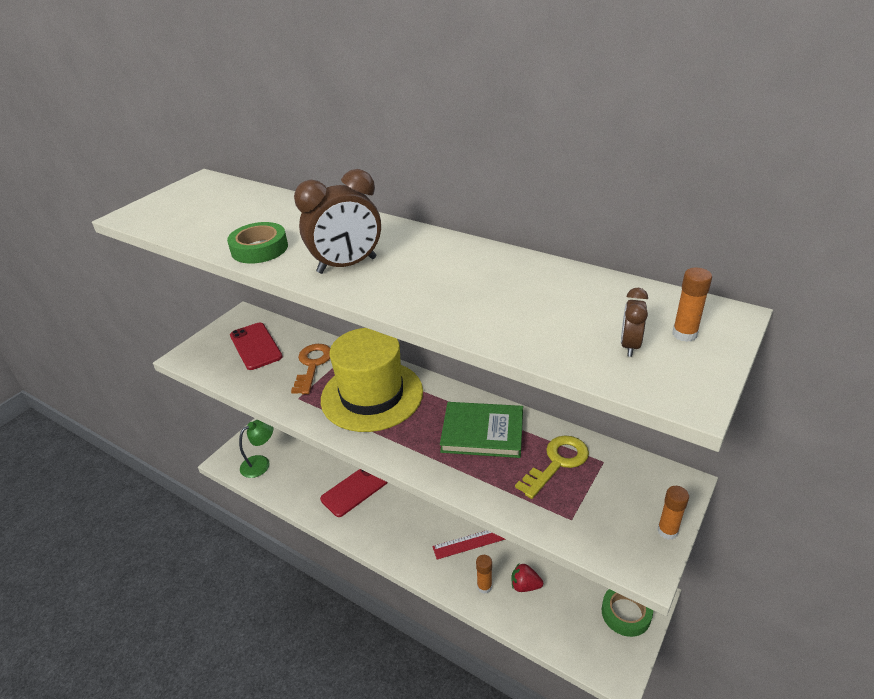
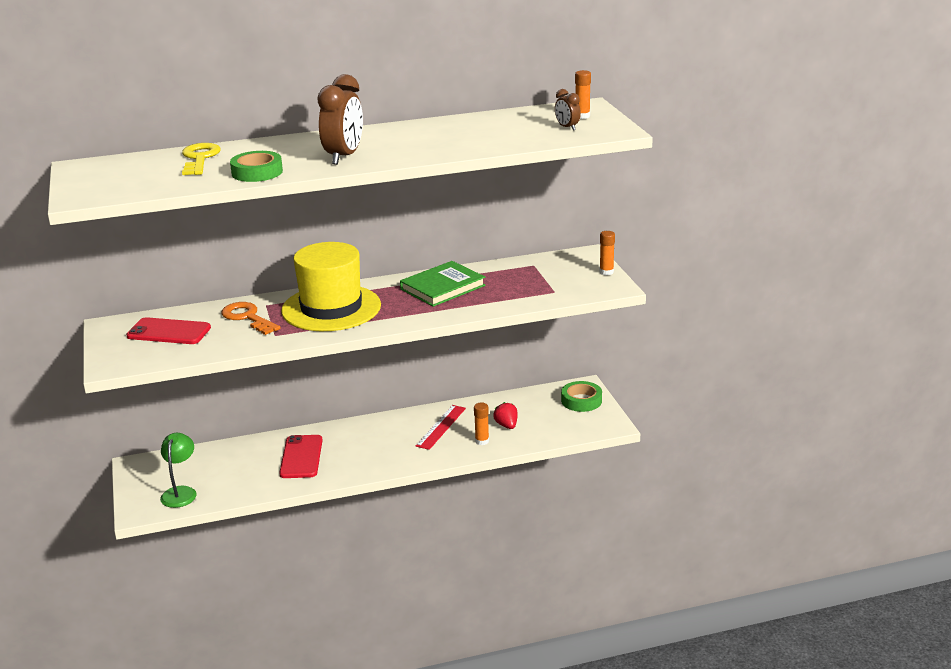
camera: 50 degrees left, 10 degrees down
red strawberry [511,564,543,592] -> red strawberry turned 105 degrees clockwise [493,402,518,429]
yellow key [515,435,589,499] -> yellow key moved to [182,143,221,175]

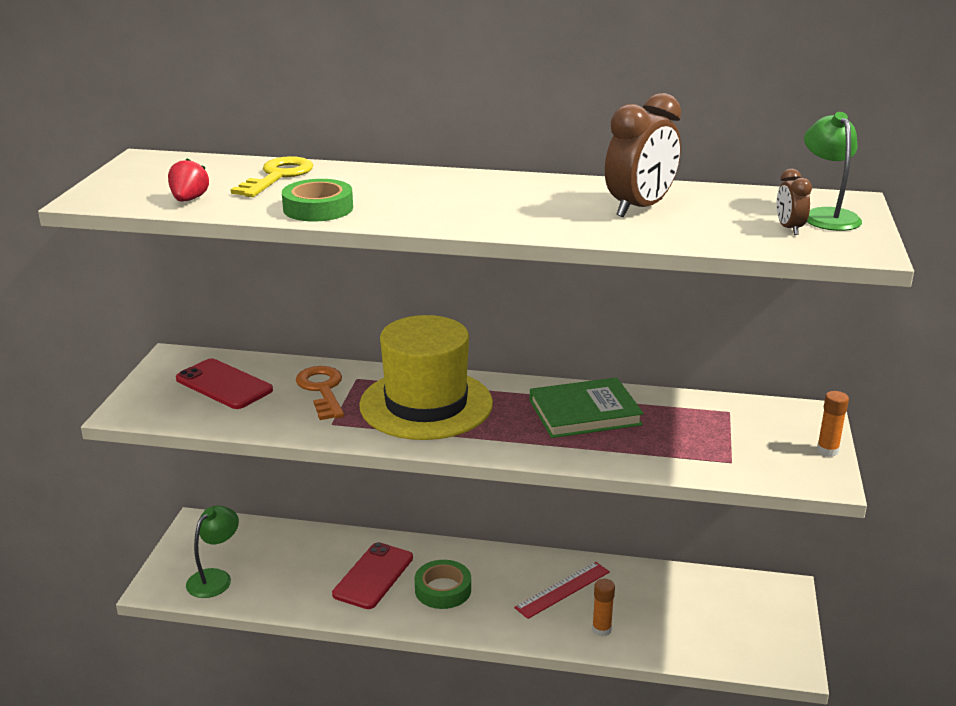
camera: 25 degrees right, 0 degrees up
brown clock [317,74,363,165] -> brown clock moved to [605,93,681,217]
red strawberry [493,402,518,429] -> red strawberry moved to [168,158,209,202]
green tape [561,381,602,412] -> green tape moved to [415,560,471,609]
orange glue stick [575,70,591,119] -> green lamp [804,112,862,231]

